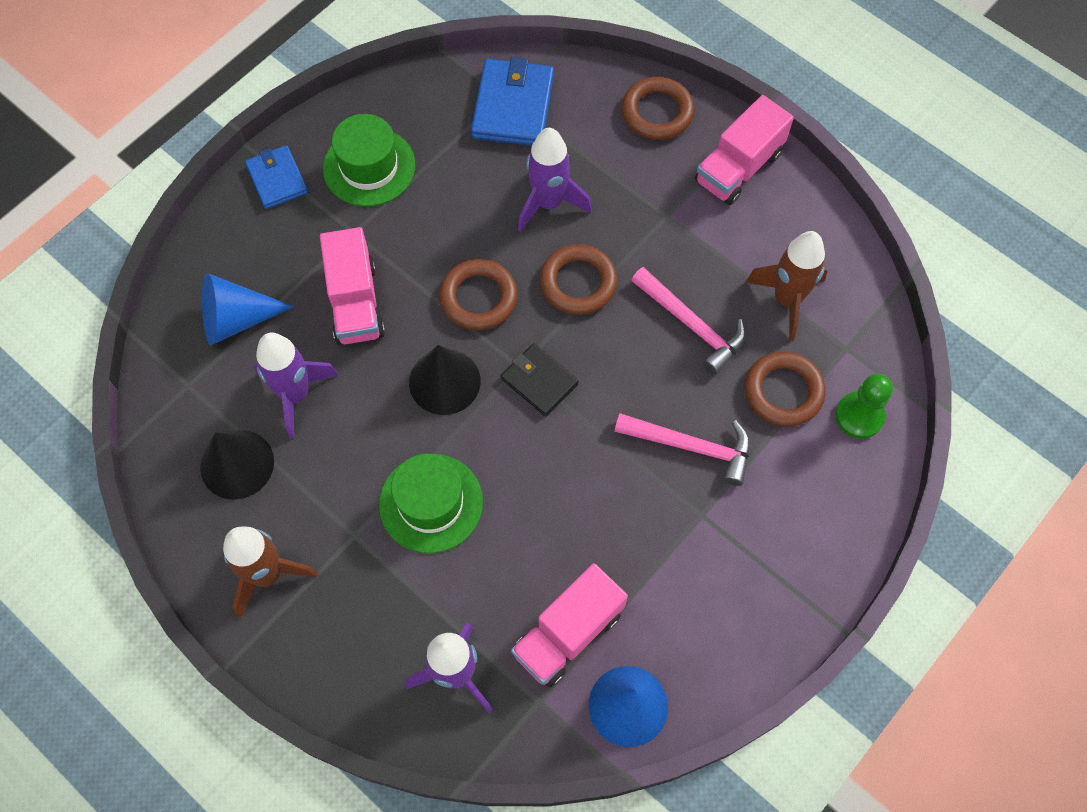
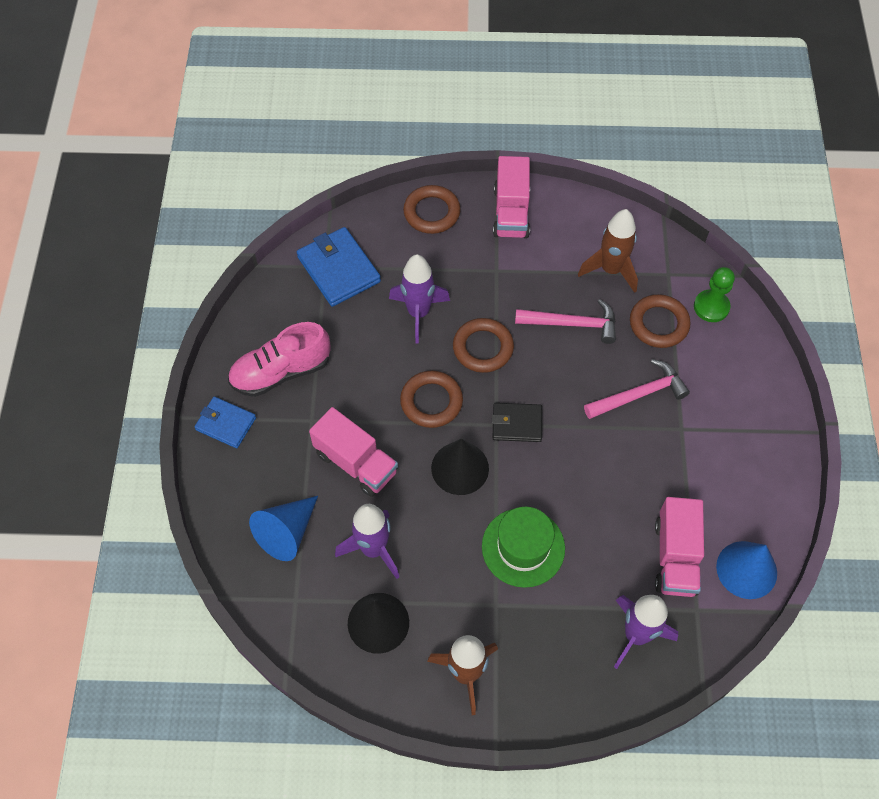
camera: 40 degrees left, 5 degrees down
green hat [323,114,415,207] -> pink shoe [228,322,331,397]

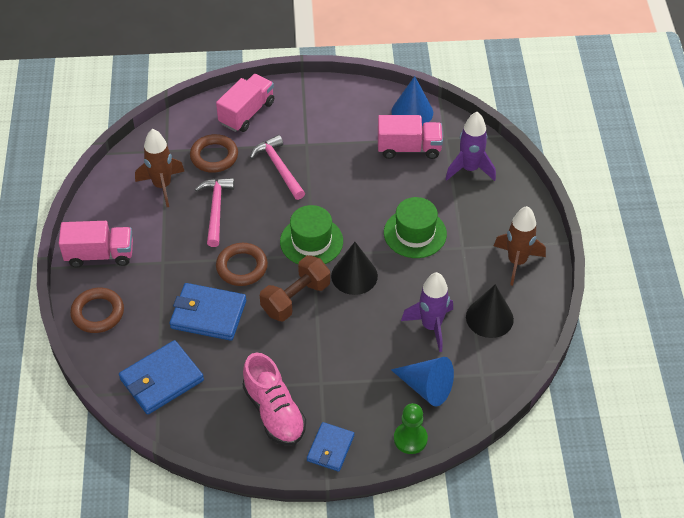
camera: 95 degrees left, 10 degrees down
pink truck [309,407,398,497] -> pink truck moved to [216,74,274,132]
purple rocket [389,254,450,344] -> blue wallet [169,283,246,341]
brown ring [400,371,463,428] -> brown dumbbell [260,255,330,322]
black wallet [492,403,542,442] -> green hat [280,205,343,264]
green pawn [694,267,735,322] -> green pawn moved to [394,403,428,454]

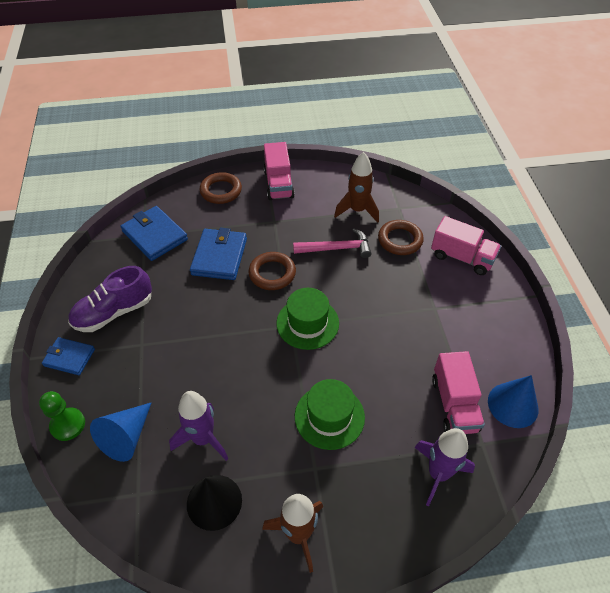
camera: 85 degrees right, 0 degrees up
pink shoe [242,353,306,446] -> purple shoe [68,266,152,332]
pink hammer [250,135,305,200] -> none
brown dumbbell [260,255,330,322] -> none
black cone [331,242,378,295] -> none

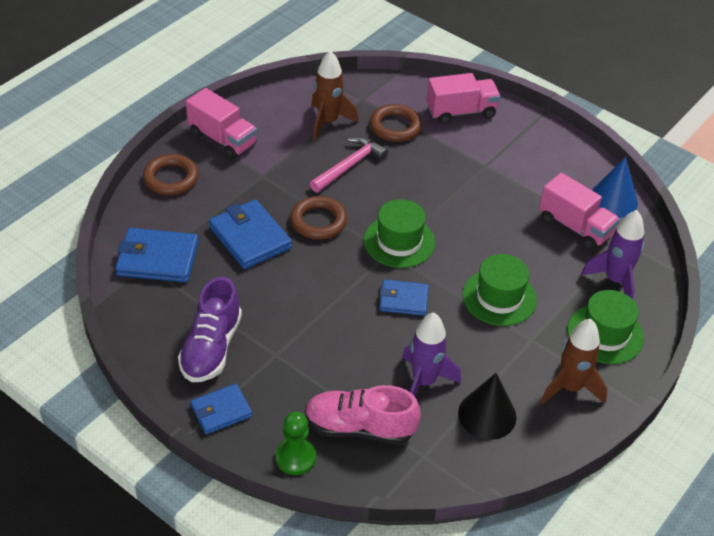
camera: 45 degrees left, 5 degrees down
blue cone [90,402,152,462] -> pink shoe [305,385,421,444]
none -> blue wallet [379,279,429,316]
none -> green hat [567,290,644,364]

